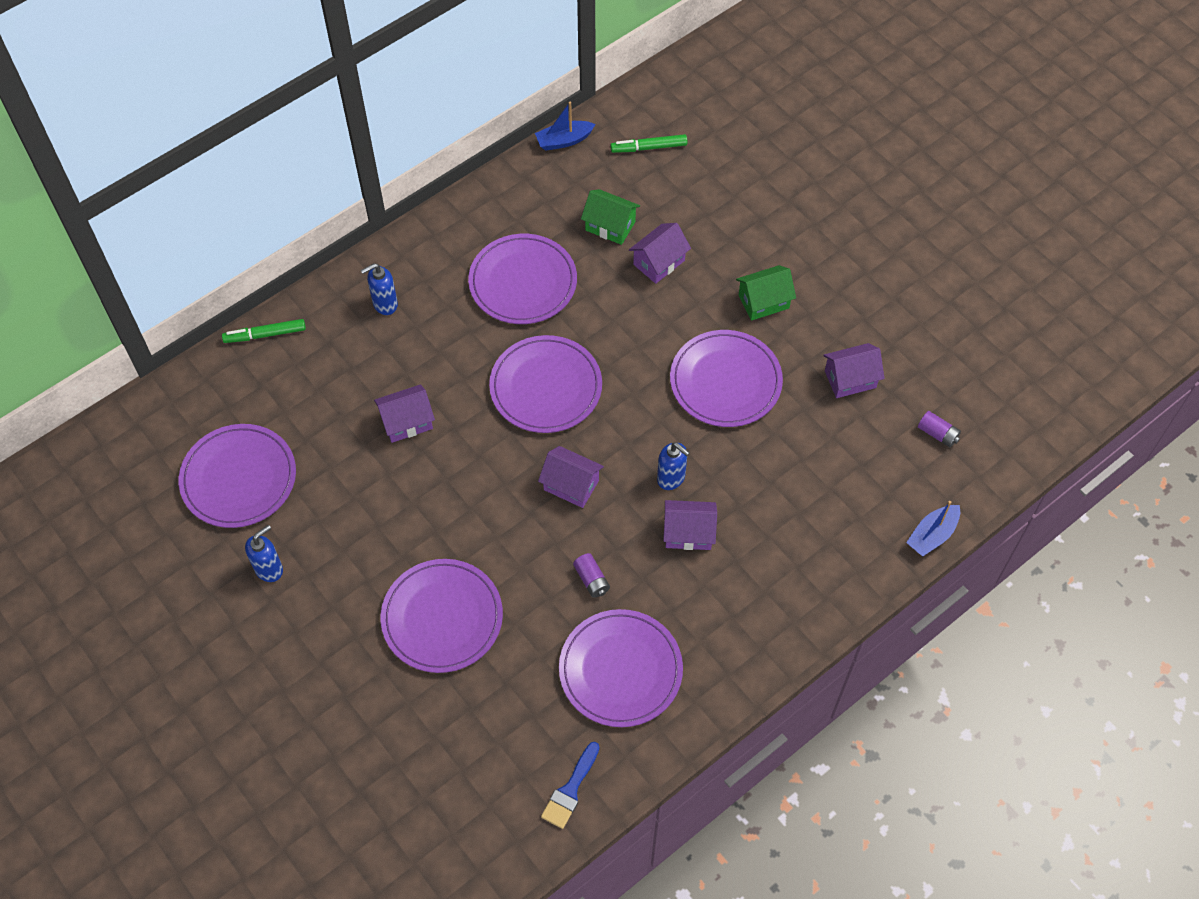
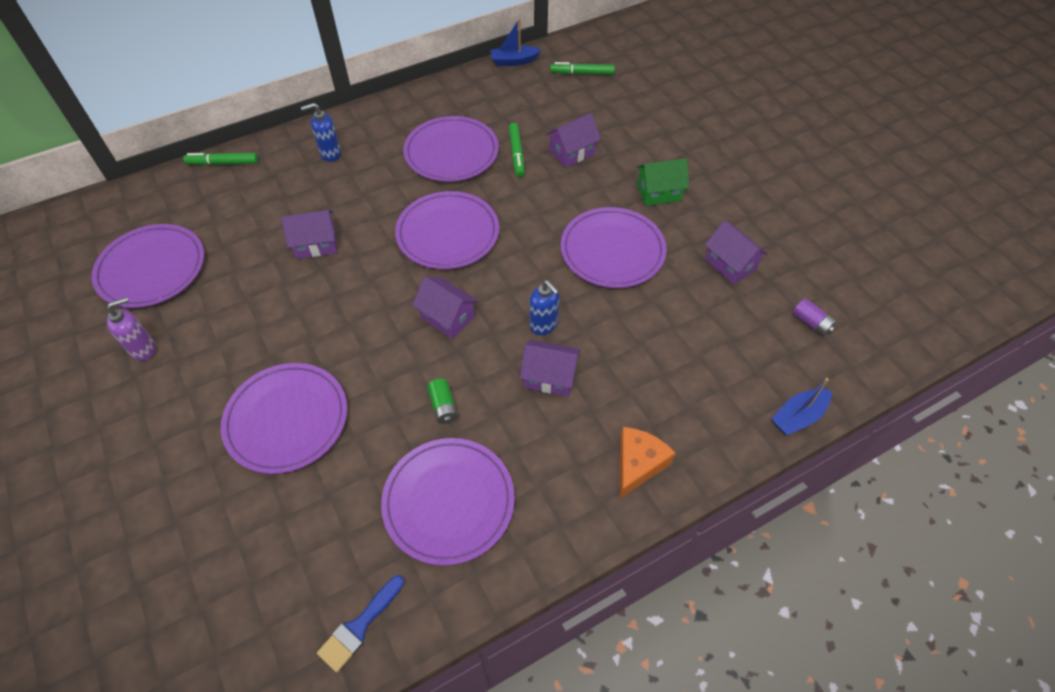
camera: 10 degrees right, 5 degrees down
blue soap dispenser [245,525,283,582] -> purple soap dispenser [107,297,156,361]
purple battery [573,553,610,598] -> green battery [427,379,458,424]
green house [581,189,640,245] -> none
purple house [823,343,885,398] -> purple house turned 60 degrees clockwise [705,220,768,284]
none -> green marker [509,123,525,177]
none -> orange cheese [620,427,676,499]

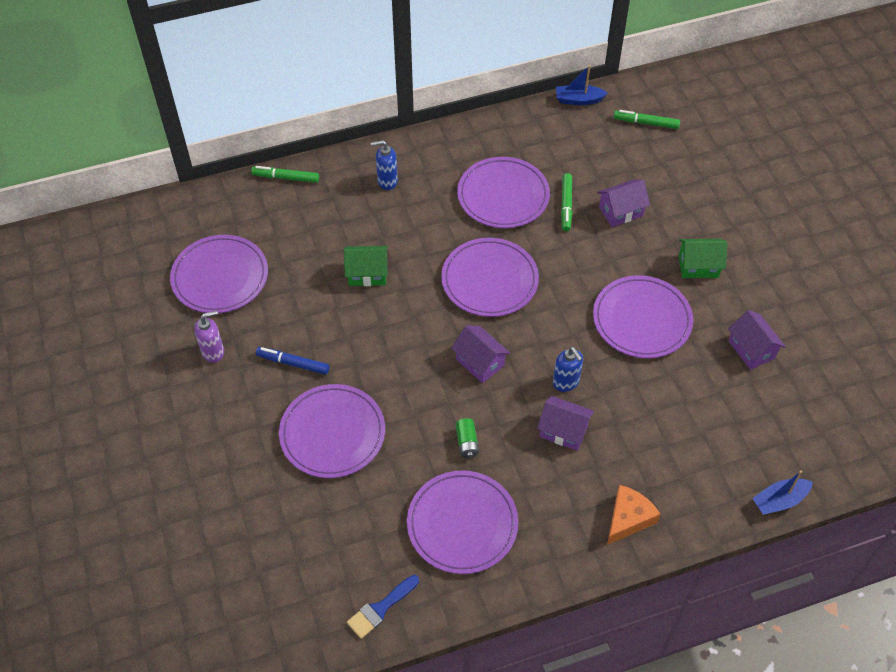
camera: 10 degrees right, 0 degrees up
purple house [281,210,337,259] -> green house [344,246,388,286]
purple battery [792,298,837,336] -> none
none -> blue marker [256,347,329,375]

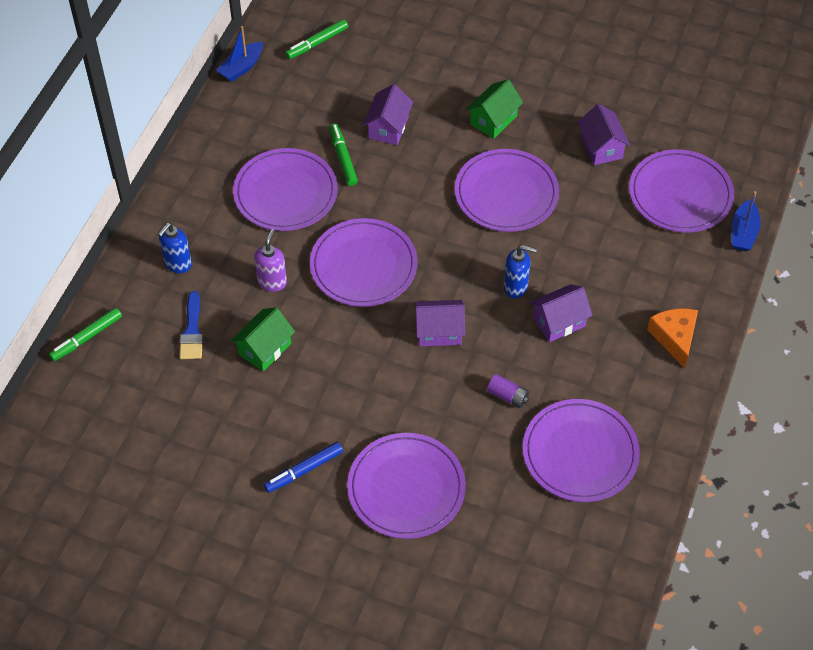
camera: 50 degrees left, 0 degrees up
purple plate [170,235,268,313] -> purple plate moved to [629,149,734,233]
purple soap dispenser [194,310,224,363] -> purple soap dispenser moved to [254,229,287,292]
blue brush [347,575,419,639] -> blue brush moved to [179,291,203,359]
green battery [456,418,479,458] -> purple battery [487,374,529,408]
green marker [561,173,572,231] -> green marker turned 150 degrees counterclockwise [329,123,358,186]
purple house [728,310,786,370] -> purple house turned 60 degrees clockwise [578,104,630,165]

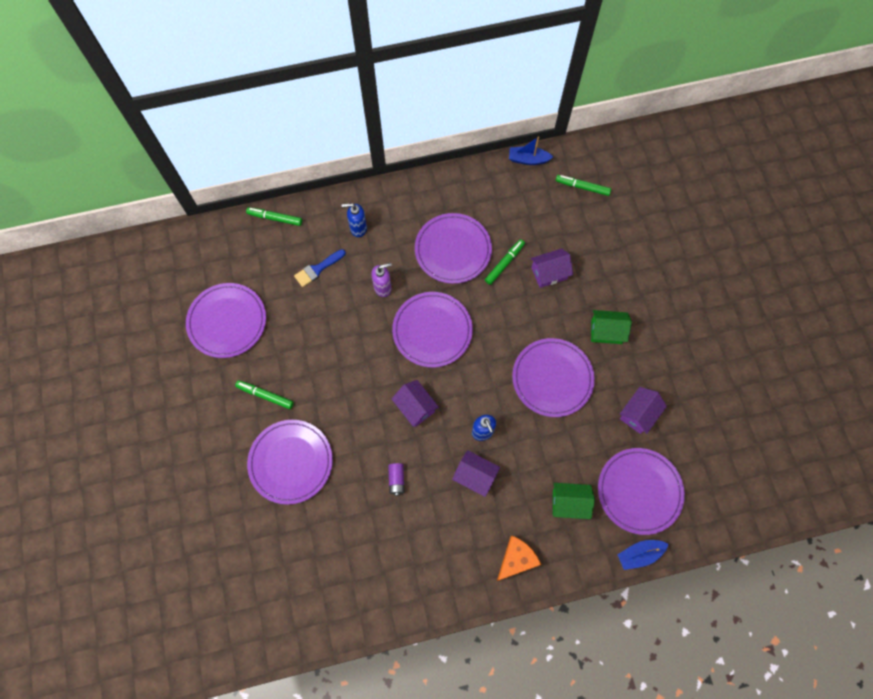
camera: 55 degrees right, 15 degrees up
green house [231,307,295,372] -> green house moved to [553,483,595,519]
blue marker [264,442,343,493] -> green marker [235,380,294,409]
purple plate [523,399,640,502] -> purple plate moved to [186,283,266,358]

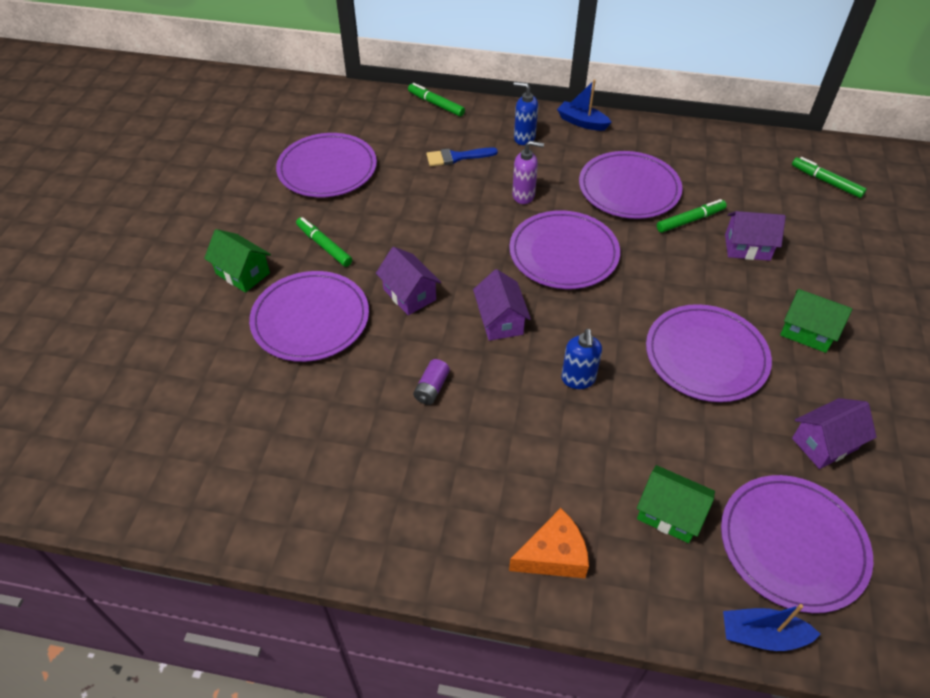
camera: 25 degrees right, 20 degrees down
purple house [452,450,500,497] -> purple house moved to [376,247,441,315]
blue boat [509,136,553,165] -> blue boat moved to [557,79,612,131]
none -> green house [204,229,271,293]

